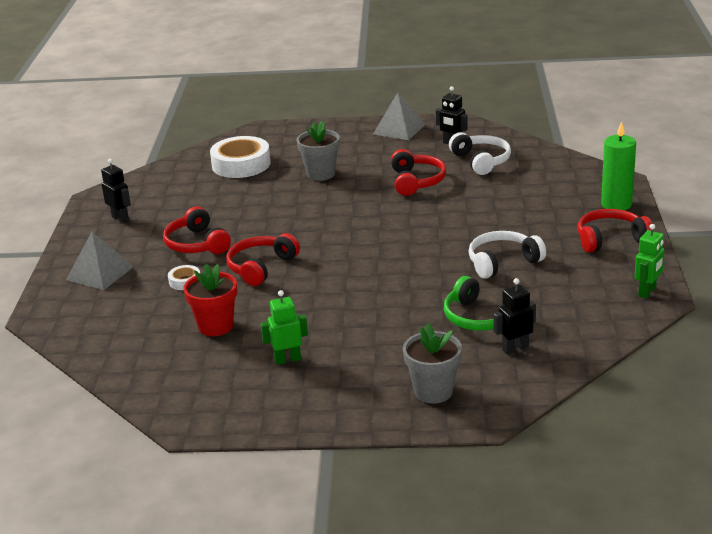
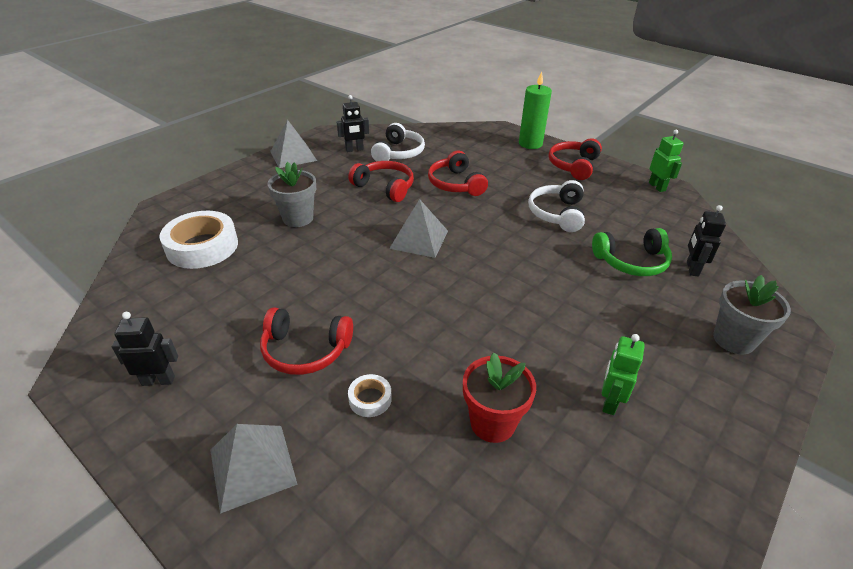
camera: 55 degrees left, 10 degrees up
red headphones [226,233,300,286] -> red headphones moved to [428,151,488,196]
white headphones [449,132,511,175] -> white headphones turned 90 degrees clockwise [371,123,425,161]
none -> grey pyramid [389,199,448,258]

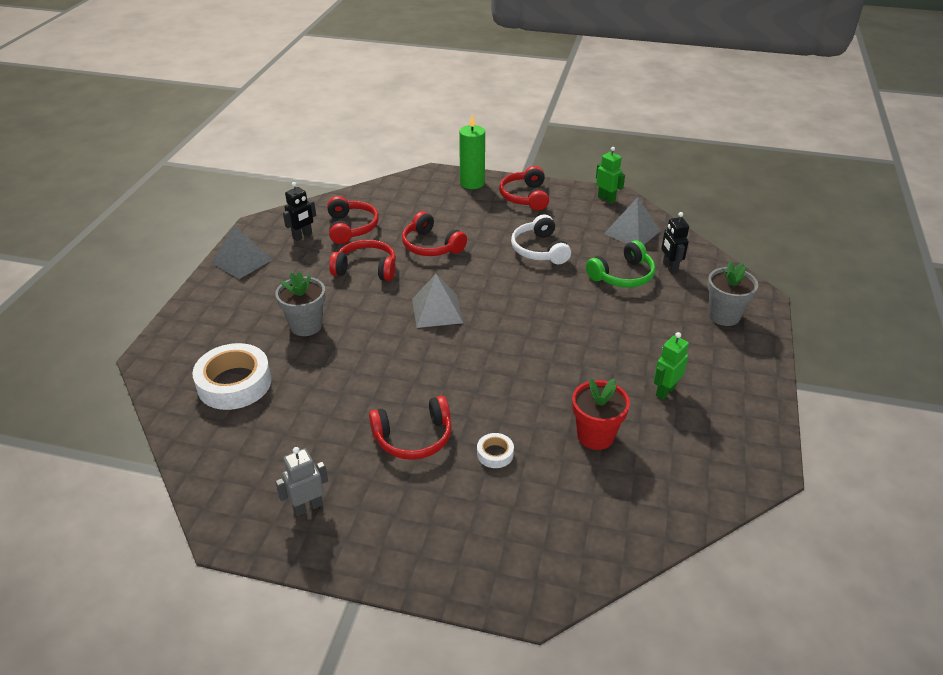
camera: 25 degrees left, 0 degrees up
black robot [112,312,178,386] -> grey robot [275,447,328,516]
grey pyramid [210,424,298,514] -> grey pyramid moved to [604,197,660,245]
white headphones [371,123,425,161] -> red headphones [327,196,379,244]
green robot [602,334,645,415] -> green robot turned 45 degrees clockwise [654,332,689,400]

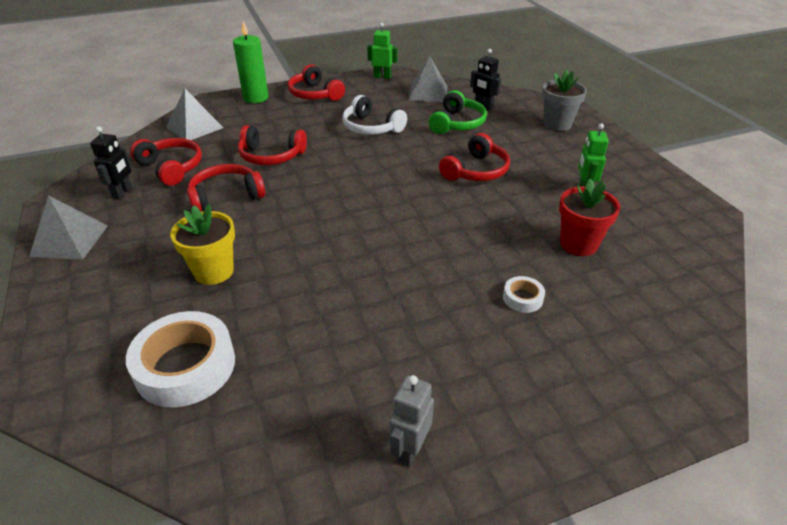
camera: 35 degrees left, 0 degrees up
grey flower pot [275,271,325,336] -> yellow flower pot [170,204,235,285]
red headphones [369,396,452,460] -> red headphones moved to [439,133,510,181]
grey pyramid [412,274,463,328] -> grey pyramid moved to [166,89,223,140]

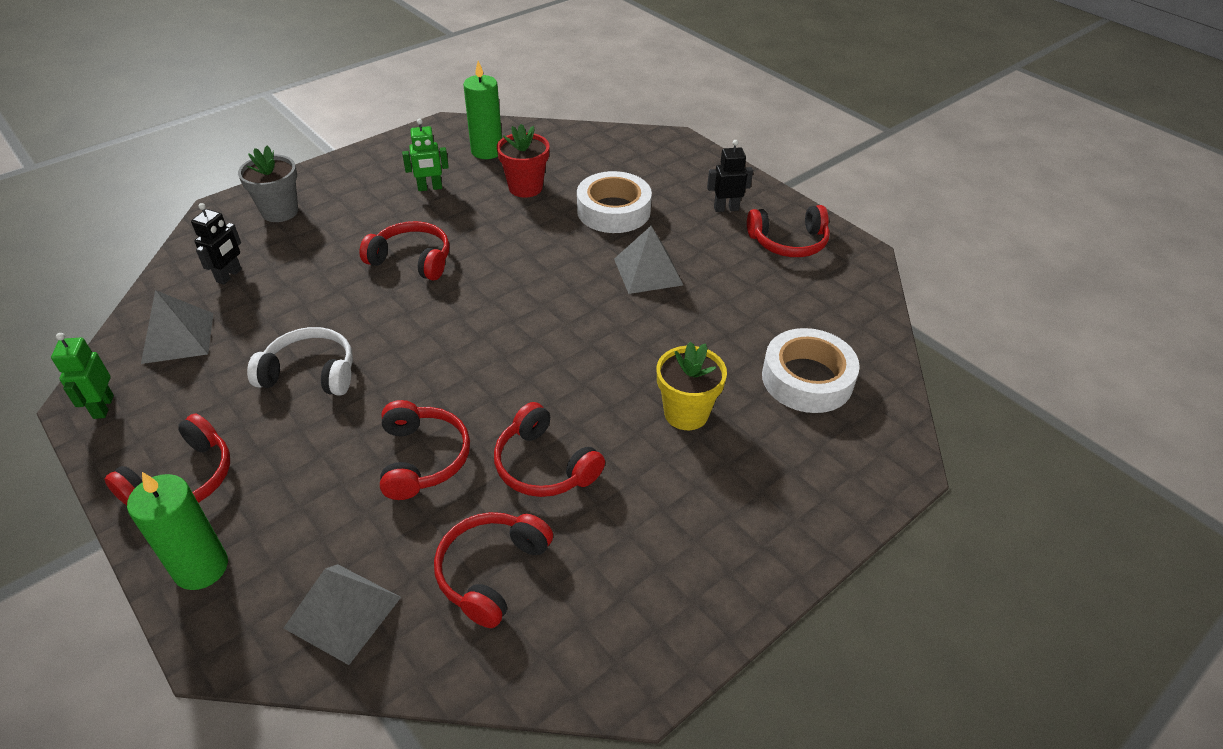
camera: 110 degrees left, 5 degrees up
grey pyramid [29,196,108,260] -> grey pyramid moved to [614,226,683,294]
black robot [90,127,132,199] -> black robot moved to [707,140,753,212]
white headphones [342,95,407,135] -> white headphones turned 105 degrees counterclockwise [247,327,353,396]
grey robot [389,375,434,467] -> red headphones [747,205,830,257]
green headphones [428,90,487,134] -> none
white tape [503,276,545,313] -> white tape [577,171,652,233], size x2.16
none -> green candle [463,61,502,159]

